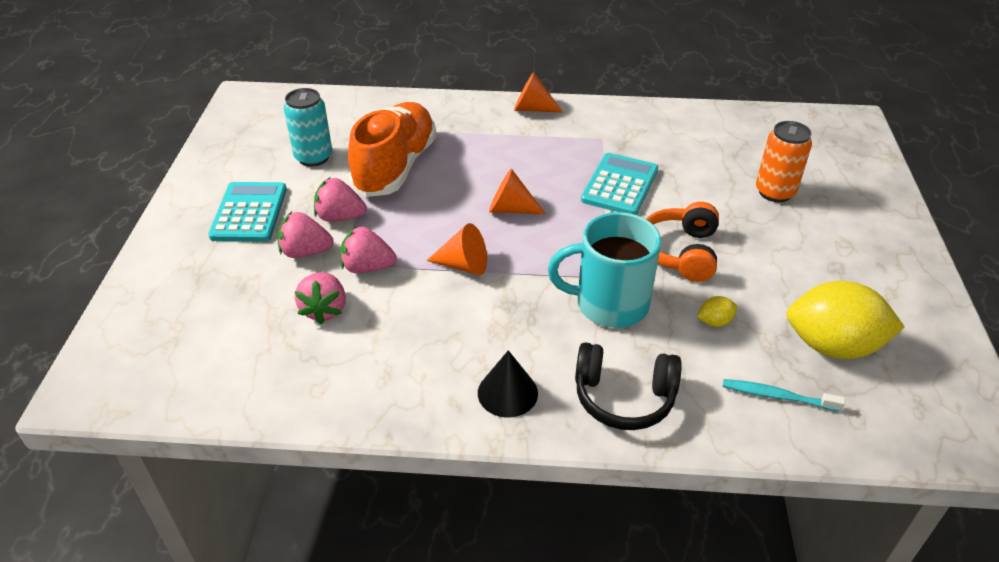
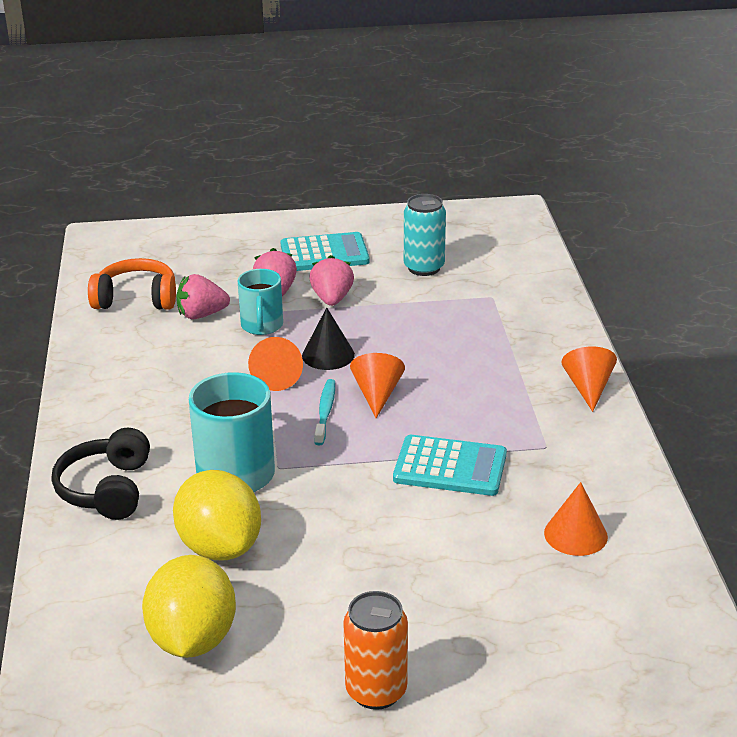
camera: 80 degrees right, 10 degrees down
pink strawberry [340,225,397,273] -> turquoise mug [237,269,283,335]
orange shoe [348,102,437,197] -> none
black cone [478,350,538,417] -> black cone moved to [302,308,355,370]
orange headphones [646,202,719,282] -> orange headphones moved to [88,258,176,310]
yellow lemon [697,296,737,327] -> yellow lemon [173,470,261,560], size x2.43
turquoise toothbrush [723,379,845,412] -> turquoise toothbrush moved to [314,379,335,445]
orange can [756,121,812,202] -> orange can moved to [343,591,408,710]
none -> orange cone [544,482,608,556]

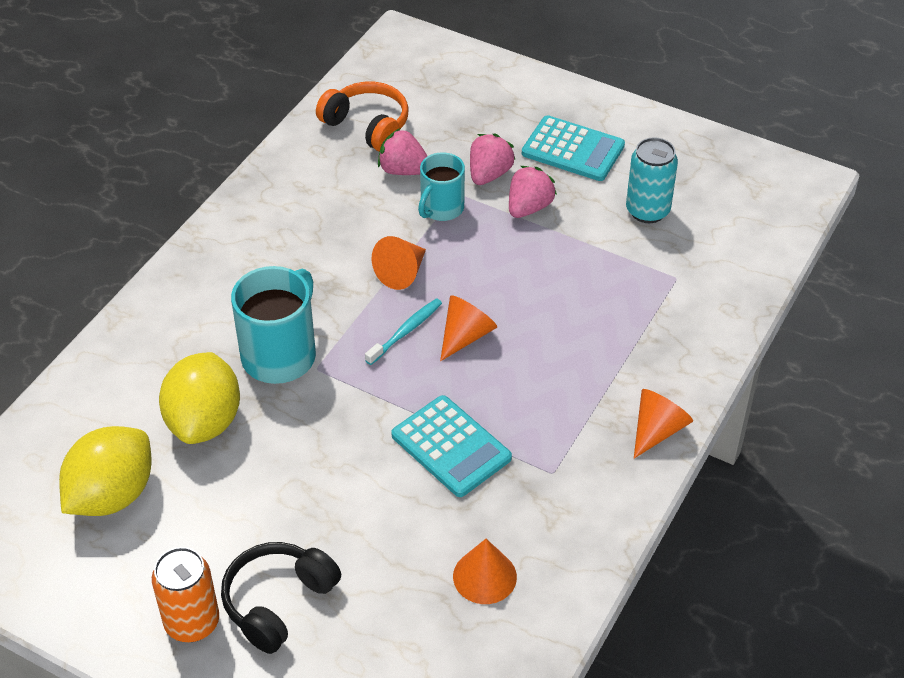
camera: 35 degrees right, 15 degrees up
black headphones [52,428,150,520] -> black headphones moved to [221,542,341,654]
black cone [302,308,355,370] -> none

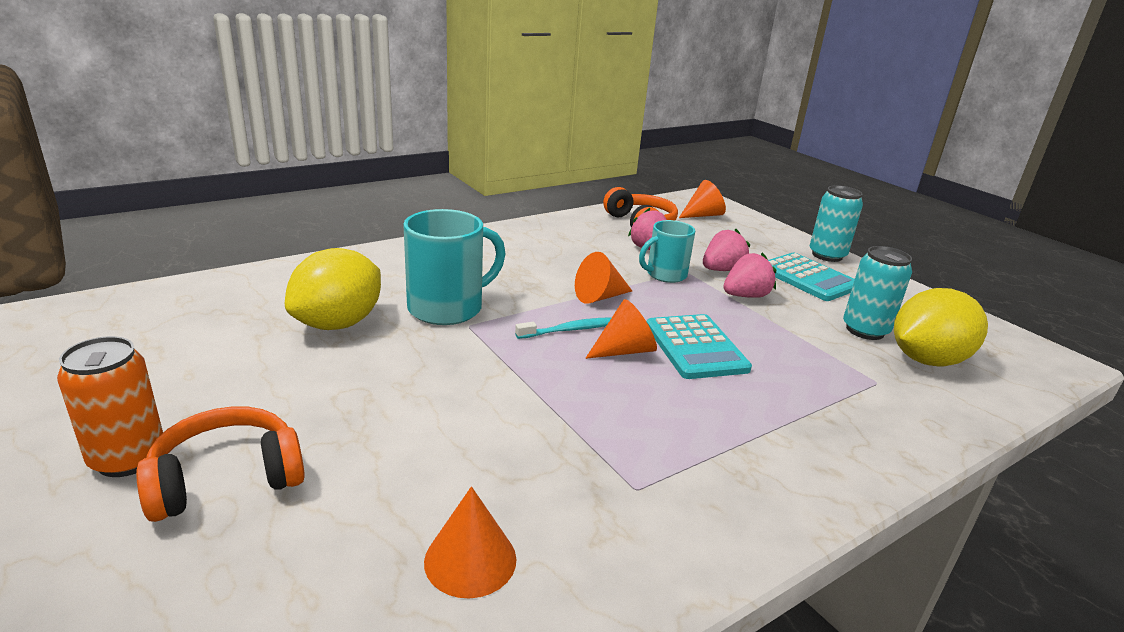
camera: 25 degrees right, 20 degrees down
yellow lemon [59,426,152,516] -> yellow lemon moved to [894,288,988,367]
black headphones [221,542,341,654] -> orange headphones [136,406,305,522]
turquoise calculator [391,395,512,497] -> turquoise calculator moved to [647,314,752,379]
orange cone [634,389,693,458] -> orange cone moved to [679,180,726,218]
none -> turquoise can [810,185,863,262]

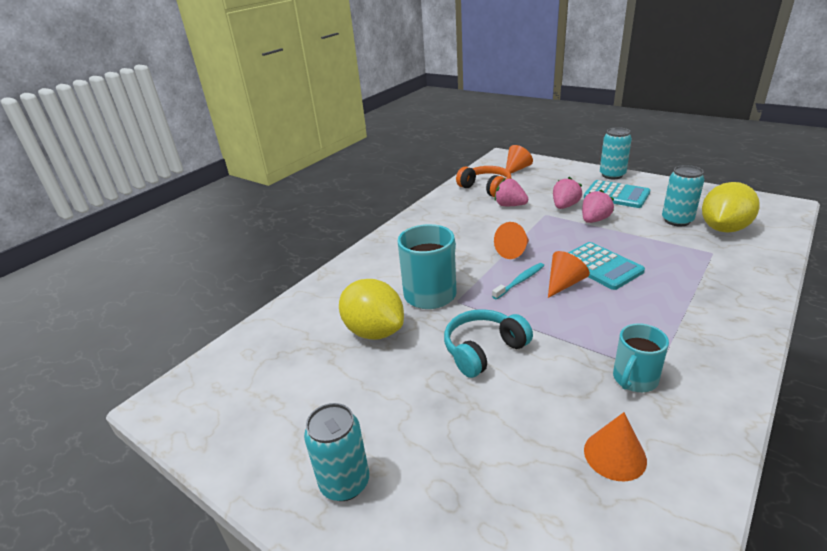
camera: 15 degrees left, 5 degrees up
orange can [57,336,163,477] -> turquoise can [304,403,369,501]
orange headphones [136,406,305,522] -> none
yellow lemon [285,248,381,330] -> yellow lemon turned 60 degrees counterclockwise [339,279,404,340]
turquoise mug [639,220,695,283] -> turquoise mug moved to [613,323,669,392]
none -> turquoise headphones [444,309,533,378]

